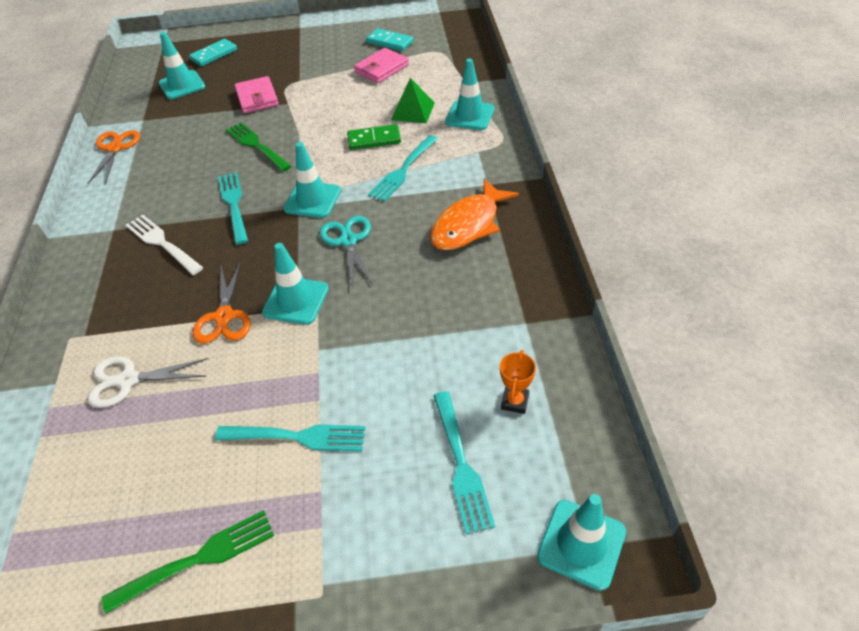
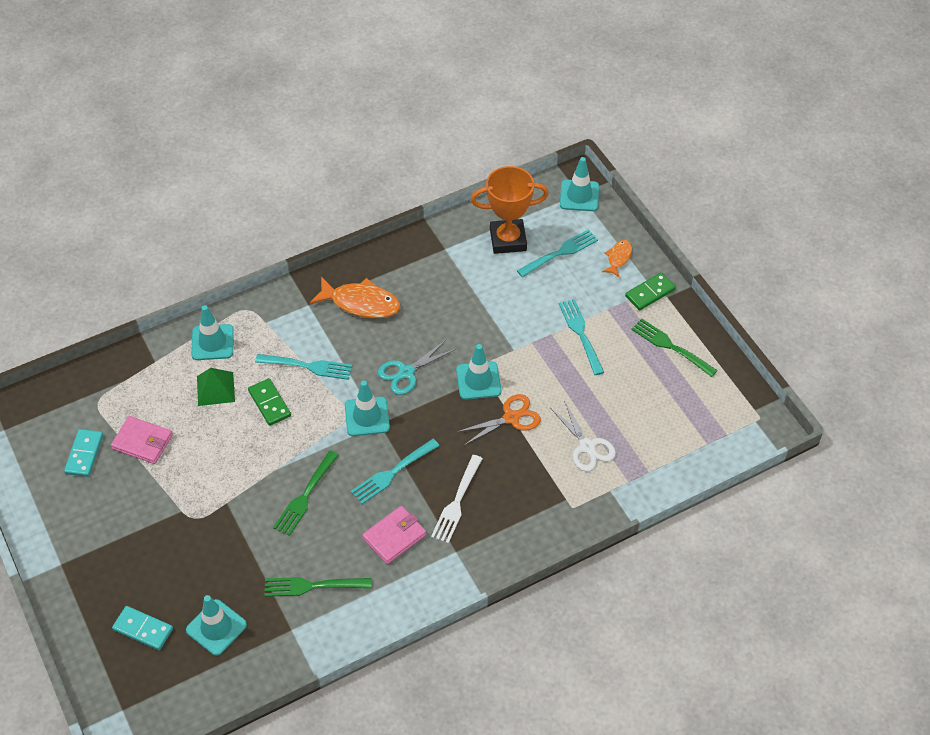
camera: 115 degrees left, 5 degrees up
orange scissors [87,130,140,184] -> none
pink wallet [234,76,279,113] -> pink wallet moved to [362,506,426,564]
orange trophy [500,350,536,414] -> orange trophy [471,166,549,254], size x2.23
none -> green fork [264,577,371,597]
none -> orange fish [602,240,632,278]
none -> green domino [625,272,676,310]

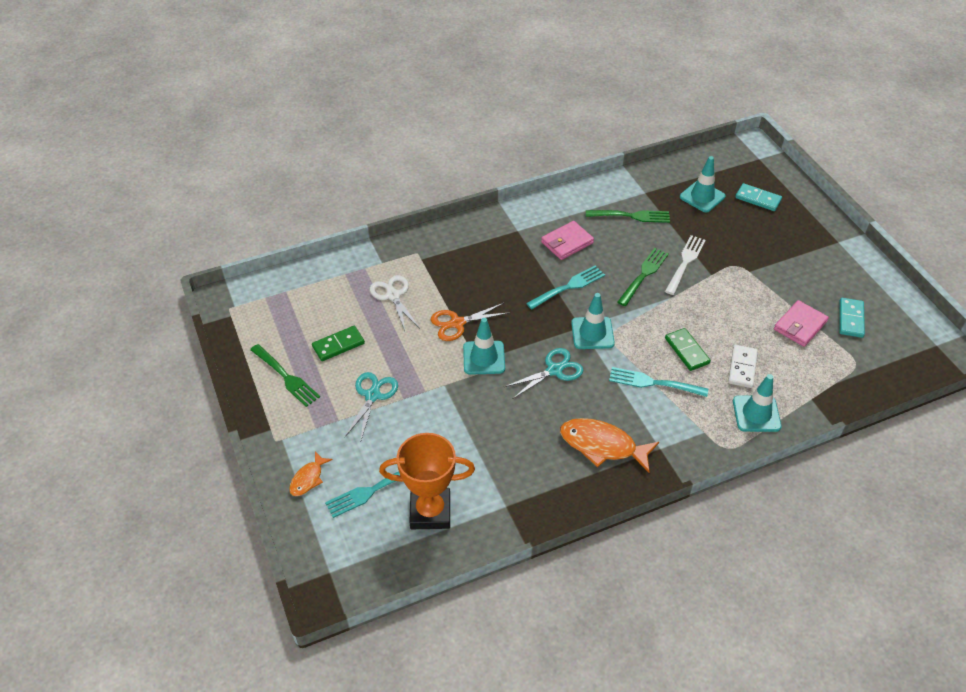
camera: 175 degrees left, 5 degrees down
pink wallet [111,416,173,464] -> pink wallet turned 75 degrees counterclockwise [774,300,829,347]
green pyramid [197,368,235,406] -> white domino [728,345,758,388]
white fork [431,455,483,543] -> white fork moved to [665,235,706,295]
turquoise fork [559,299,604,375] -> turquoise scissors [344,372,398,440]
turquoise traffic cone [560,157,599,211] -> none
green domino [625,272,676,310] -> green domino moved to [312,326,365,361]

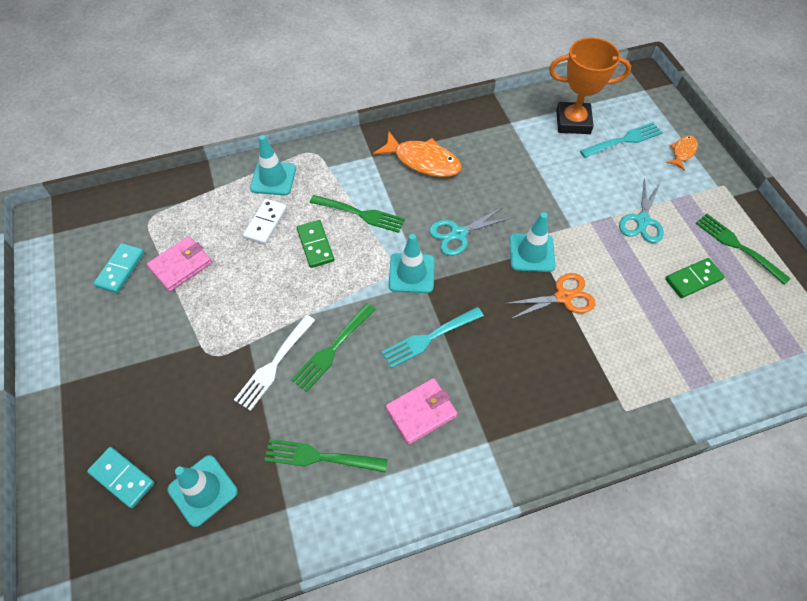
camera: 175 degrees left, 10 degrees up
white scissors [370,275,419,331] -> none
turquoise fork [609,367,708,397] -> green fork [310,195,405,233]

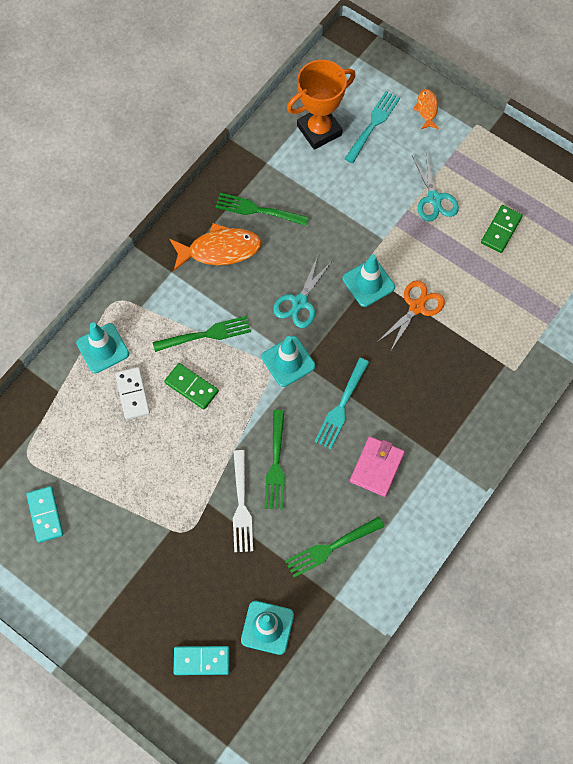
camera: 35 degrees left, 10 degrees up
pink wallet [147,236,212,292] -> none
green fork [695,214,791,285] -> green fork moved to [215,193,309,226]

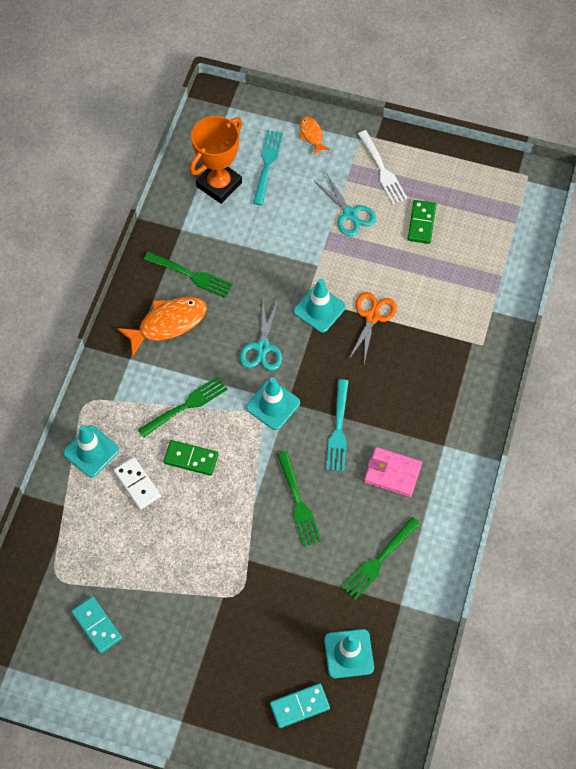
camera: 20 degrees left, 5 degrees down
green fork [215,193,309,226] -> green fork turned 150 degrees counterclockwise [144,252,233,298]
white fork [233,450,253,552] -> white fork moved to [358,130,407,204]
pink wallet [350,437,405,497] -> pink wallet turned 75 degrees counterclockwise [364,447,422,497]

